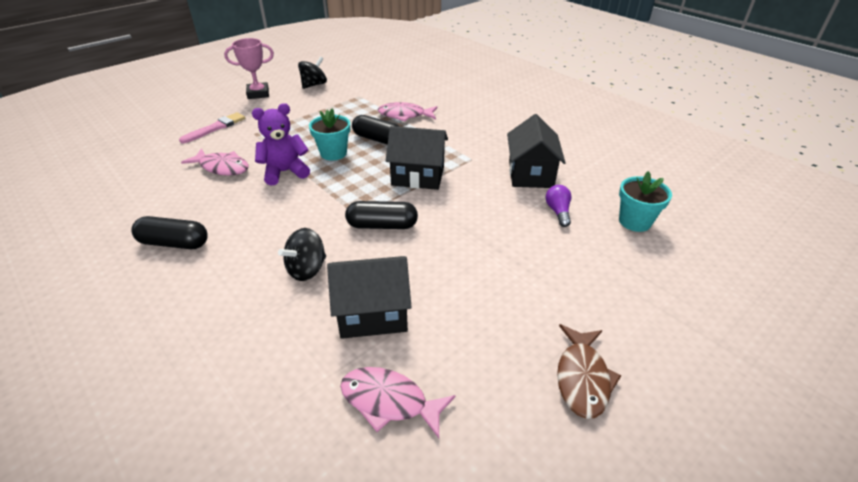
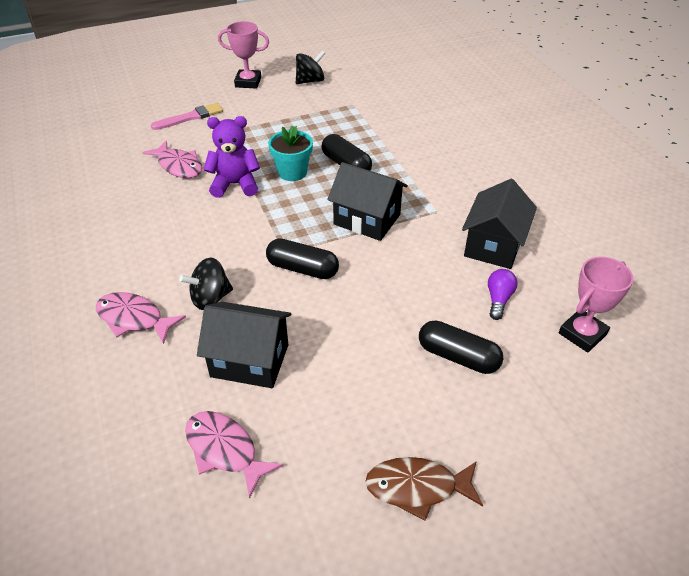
camera: 20 degrees right, 5 degrees up
black capsule [131,216,208,249] -> black capsule moved to [419,321,503,374]
pink fish [378,102,438,121] -> pink fish moved to [96,292,186,344]
brown fish [557,324,622,419] -> brown fish turned 60 degrees clockwise [365,457,483,521]
turquoise flower pot [619,171,672,232] -> pink trophy [559,257,633,353]

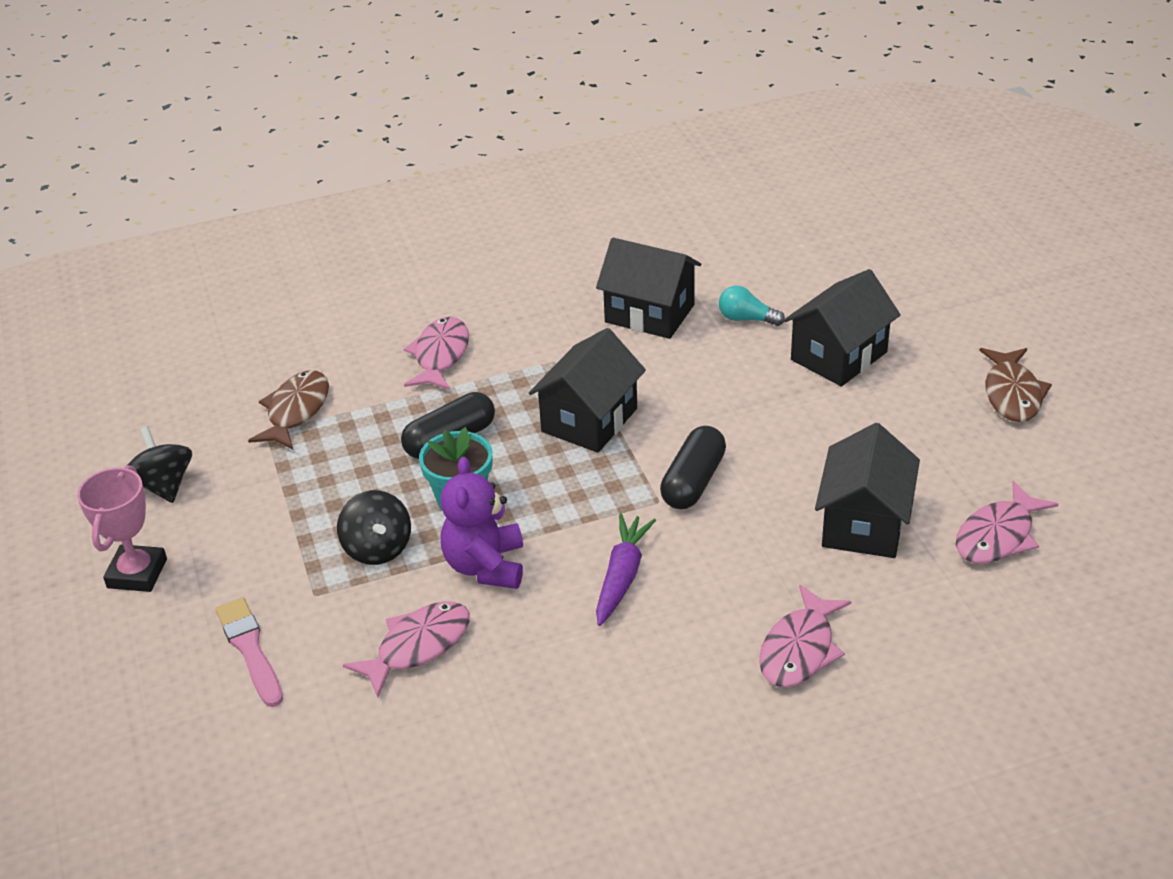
camera: 85 degrees left, 5 degrees down
black spinning top [179,258,233,310] -> black spinning top moved to [337,490,411,565]
black capsule [419,321,503,374] -> black house [784,269,901,387]
purple light bulb [488,269,518,320] -> turquoise light bulb [719,286,785,326]
pink trophy [559,257,633,353] -> none
none -> brown fish [248,370,329,450]
none -> pink fish [404,317,469,390]
none -> purple carrot [596,514,656,626]

